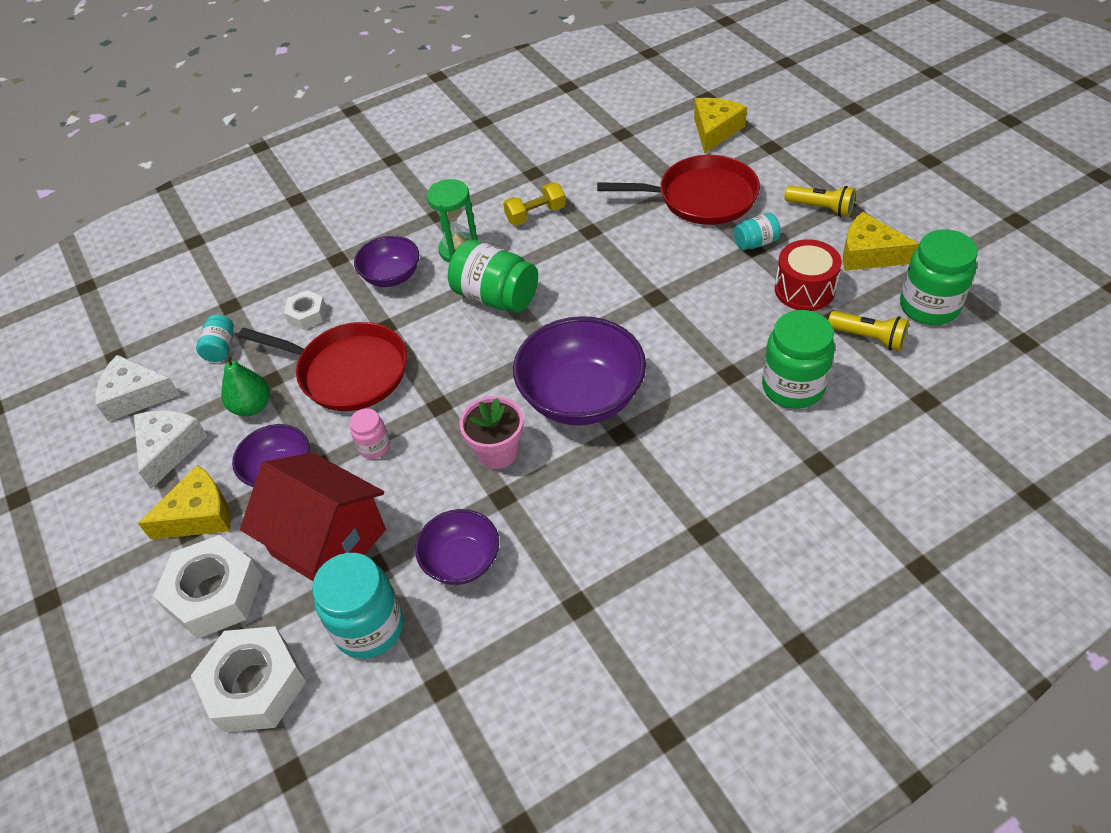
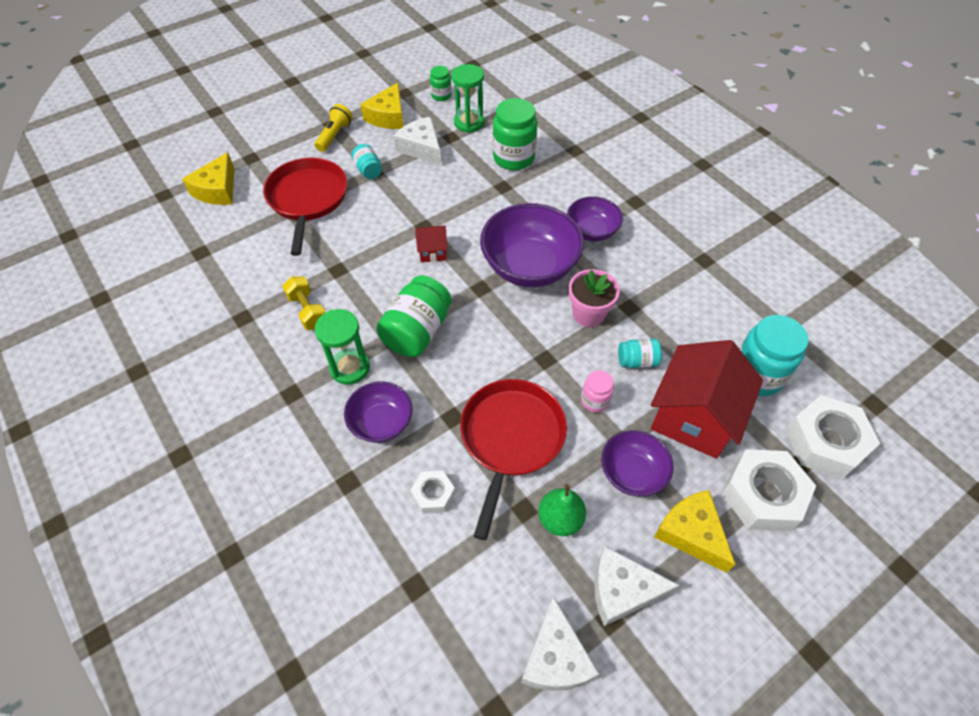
camera: 100 degrees left, 5 degrees up
turquoise jar [196,315,234,362] -> turquoise jar moved to [618,339,662,368]
purple bowl [415,509,499,585] -> purple bowl moved to [567,196,623,241]
yellow cheese [694,98,747,153] -> yellow cheese turned 90 degrees counterclockwise [182,152,234,205]
red drum [775,239,842,311] -> white cheese [394,117,441,165]
yellow flashlight [828,311,909,351] -> green hourglass [451,64,484,133]
green jar [900,229,978,325] -> green jar [430,66,452,101], size x0.53
none -> red house [415,225,448,262]

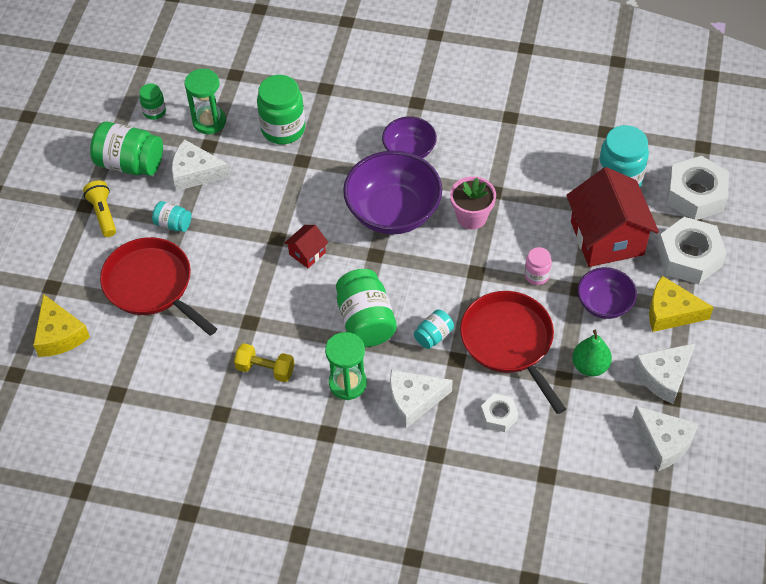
camera: 40 degrees left, 0 degrees up
purple bowl [344,381,413,443] -> white cheese [390,370,453,428]
yellow cheese [360,82,404,129] -> green jar [90,122,163,176]
turquoise jar [618,339,662,368] -> turquoise jar moved to [414,309,454,349]

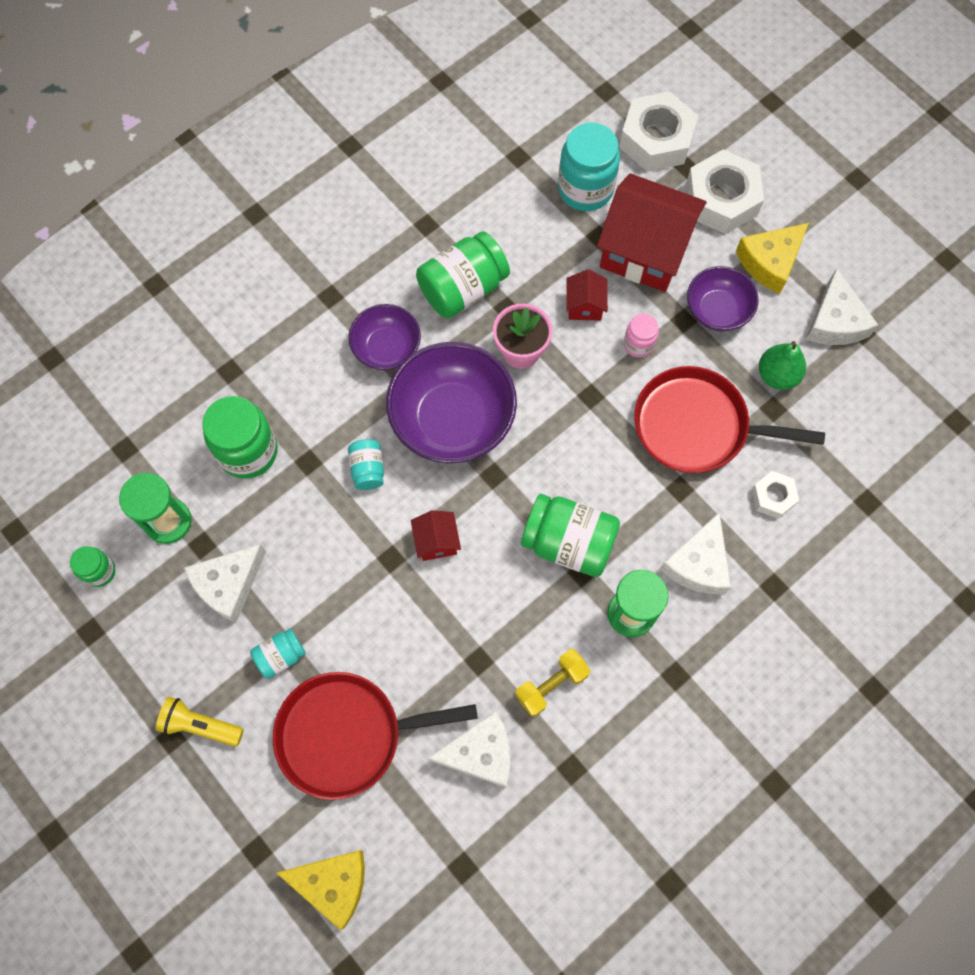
camera: 55 degrees left, 15 degrees up
green jar [90,122,163,176] -> green jar moved to [416,231,510,318]
turquoise jar [414,309,454,349] -> turquoise jar moved to [348,439,384,490]
white cheese [633,406,698,471] -> white cheese moved to [428,711,511,788]
none -> red house [566,269,608,321]

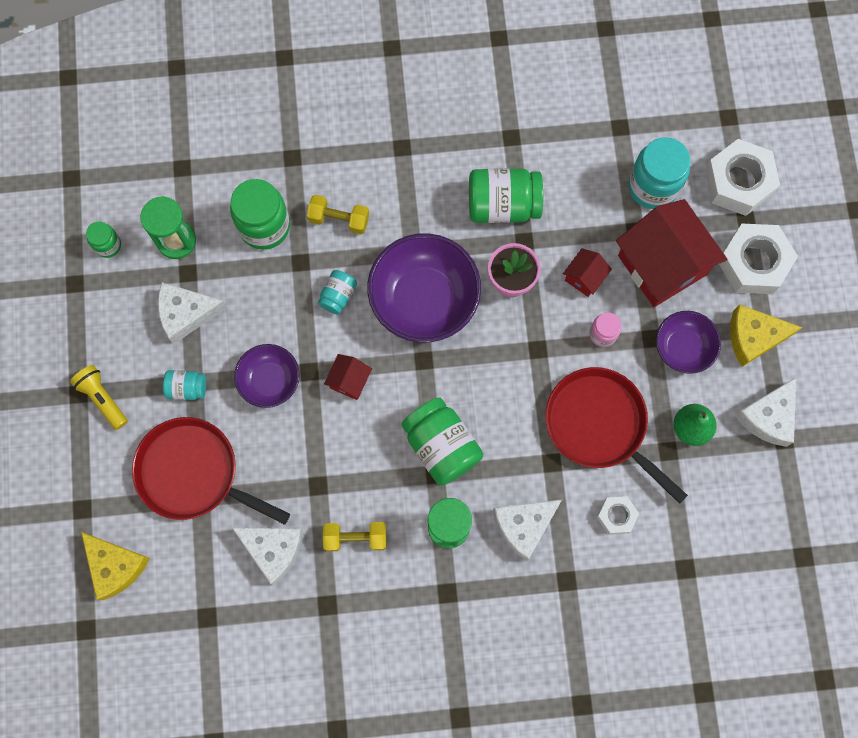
camera: 35 degrees right, 5 degrees up
purple bowl [349,304,421,370] -> purple bowl moved to [234,344,300,408]
none -> yellow dumbbell [307,195,369,235]

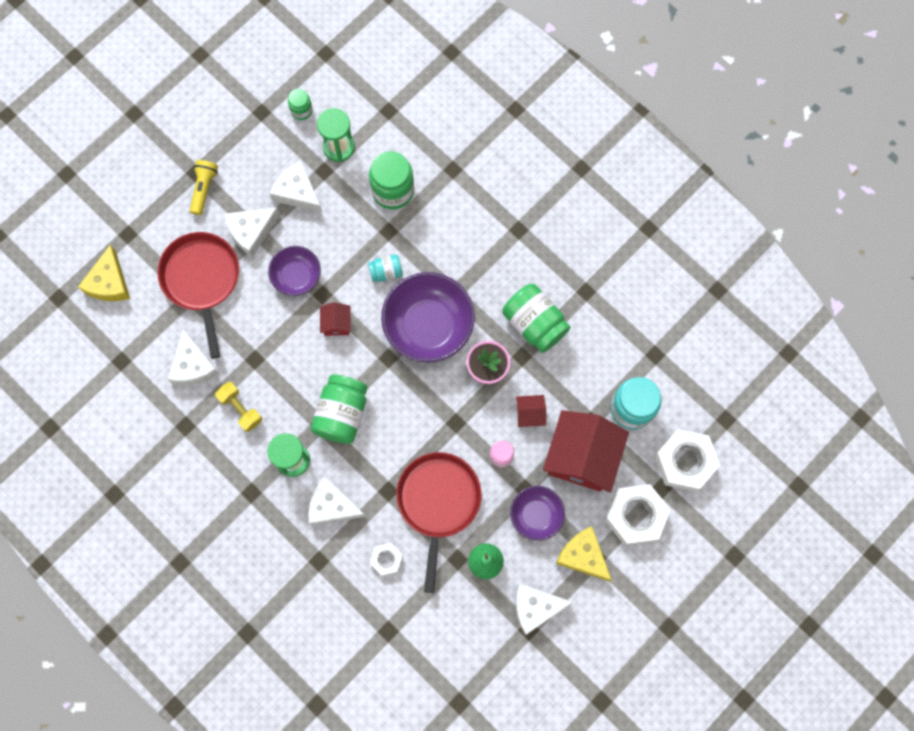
camera: 50 degrees right, 0 degrees up
turquoise jar [163,370,206,400] -> white cheese [225,207,280,257]
yellow dumbbell [307,195,369,235] -> none
red house [324,354,372,400] -> red house turned 75 degrees counterclockwise [320,302,351,336]

